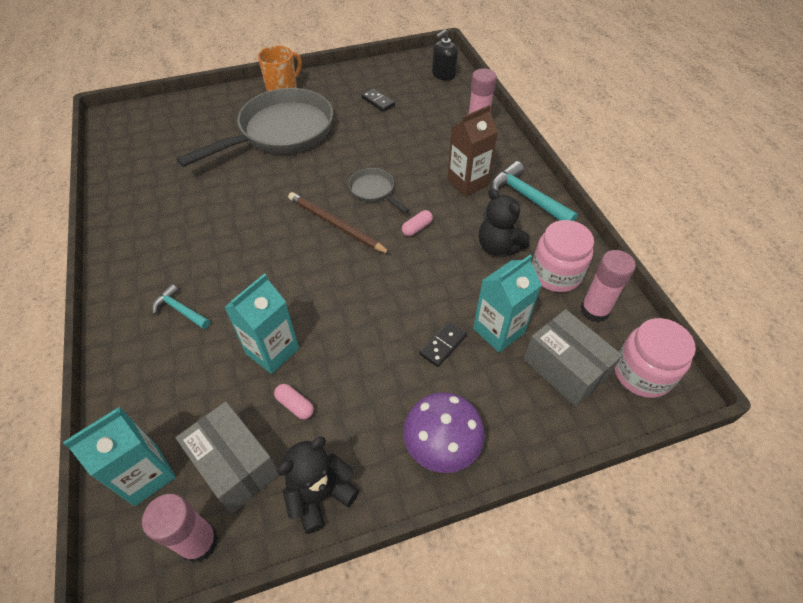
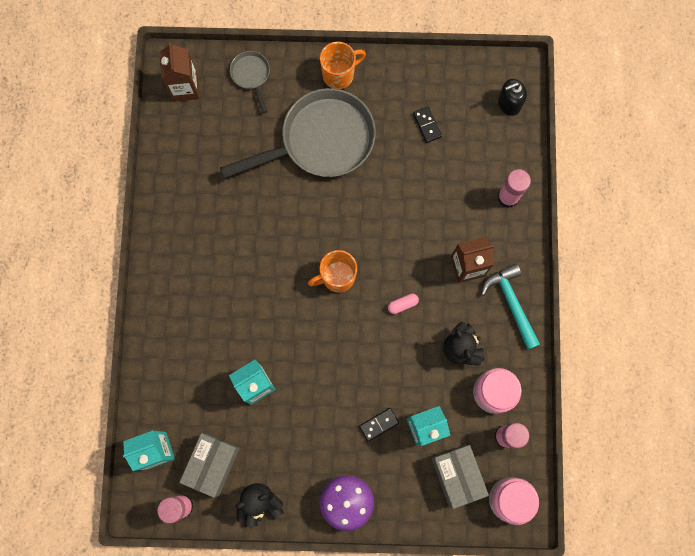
camera: 20 degrees right, 25 degrees up
turquoise hammer [152,284,210,329] -> none
grey box [176,401,279,514] -> grey box turned 45 degrees clockwise [179,433,240,498]
pink capsule [274,384,314,419] -> none
brown pencil [288,192,391,254] -> orange mug [308,250,357,293]
grey pan [349,168,409,213] -> grey pan moved to [230,51,270,113]
none -> brown carton [160,42,200,102]

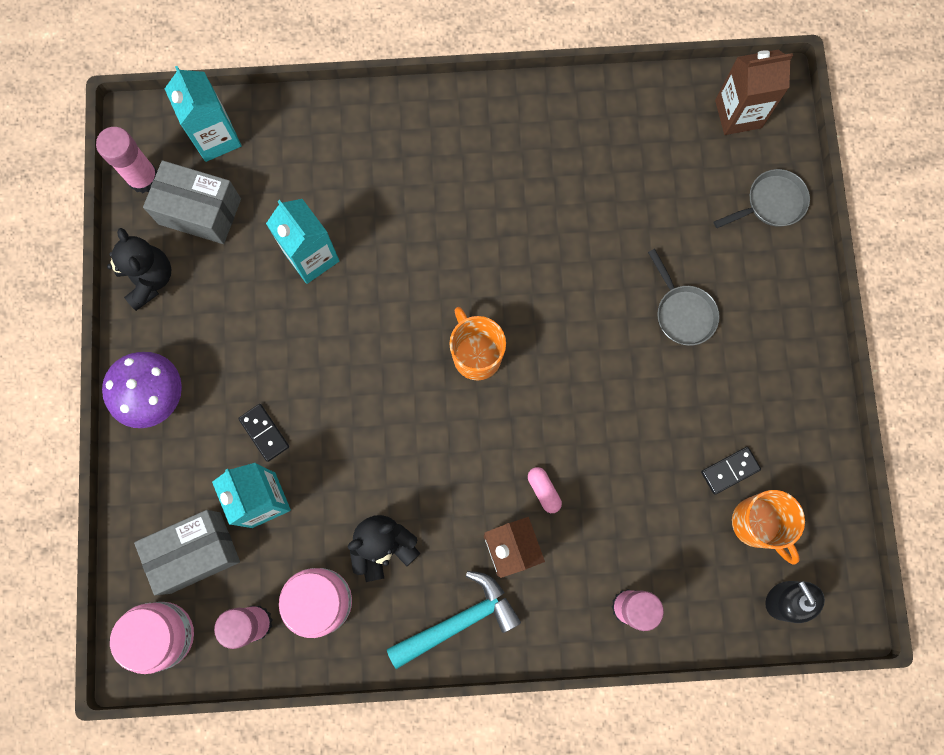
camera: 85 degrees right, 0 degrees up
grey pan [220,88,376,178] -> grey pan [648,249,720,346], size x0.44
orange mug [320,42,366,89] -> orange mug moved to [732,490,805,565]
pink capsule [388,294,419,314] -> pink capsule moved to [528,467,562,513]

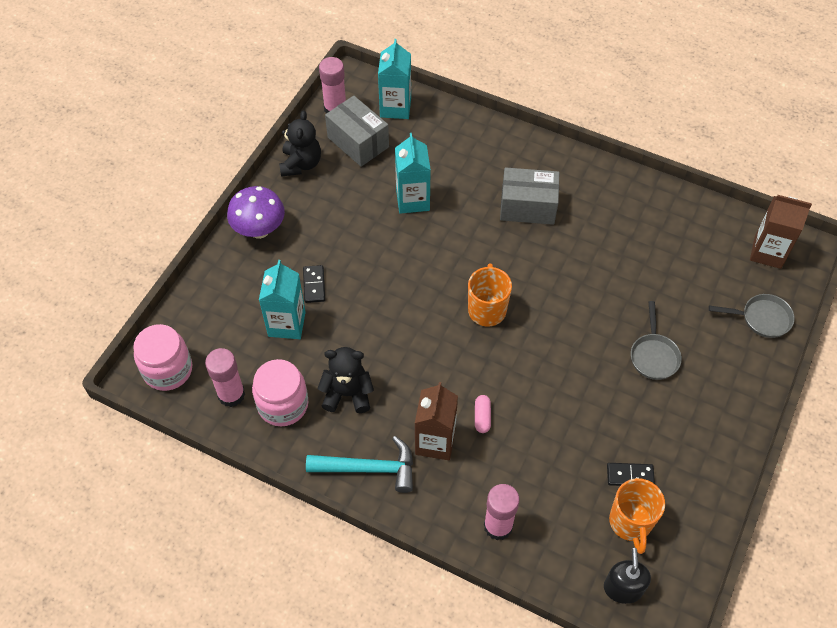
camera: 30 degrees right, 20 degrees down
grey box [134,510,240,595] -> grey box moved to [500,167,560,225]

